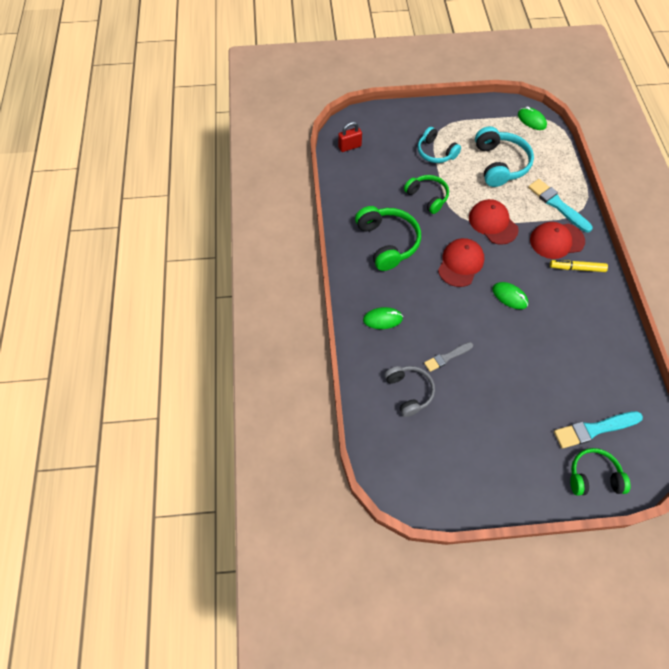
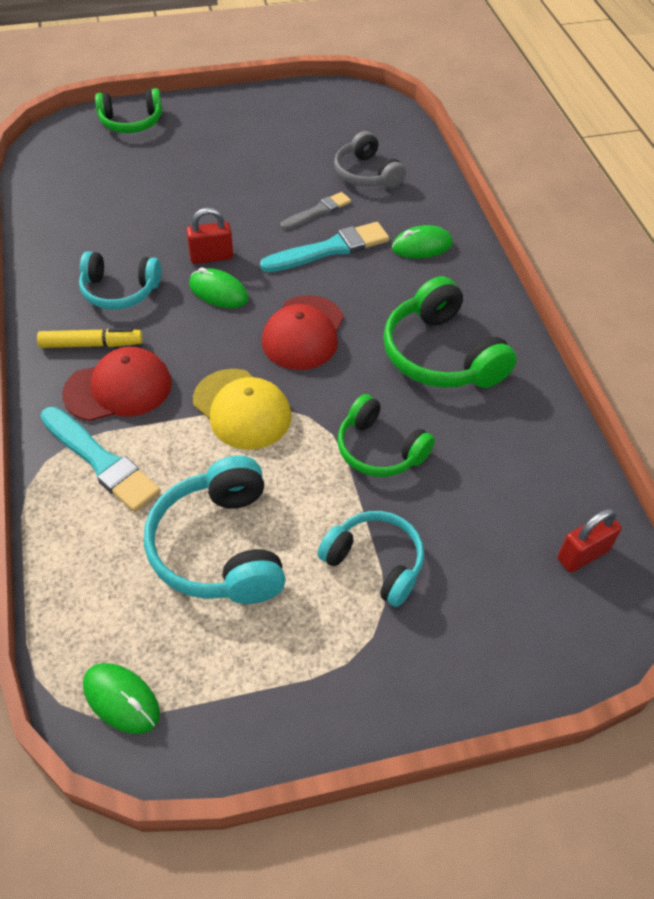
camera: 170 degrees right, 10 degrees down
red cap [469,199,519,245] -> yellow cap [193,369,291,450]
turquoise brush [554,411,643,449] -> turquoise brush moved to [260,222,389,272]
none -> turquoise headphones [79,251,161,309]
none -> red padlock [186,208,233,264]

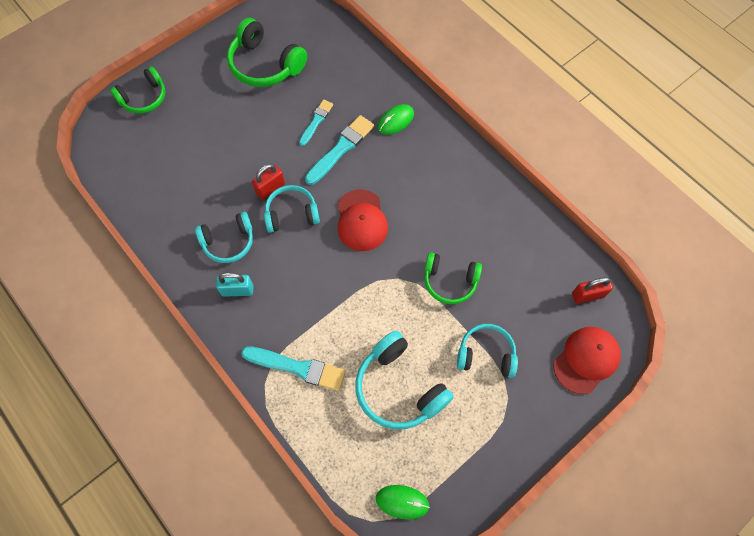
camera: 25 degrees left, 15 degrees up
yellow marker [37,328,142,348] -> turquoise padlock [216,273,254,297]
red cap [62,347,172,421] -> red cap moved to [553,327,621,394]
green mouse [189,267,248,308] -> turquoise headphones [264,185,320,233]
yellow cap [193,369,291,450] -> none
grey brush [280,192,351,230] -> turquoise brush [299,100,333,146]
grey headphones [334,131,406,189] -> none
green headphones [383,276,517,388] -> green headphones moved to [227,18,307,87]
red padlock [557,508,622,573] -> red padlock turned 45 degrees clockwise [572,277,613,304]

